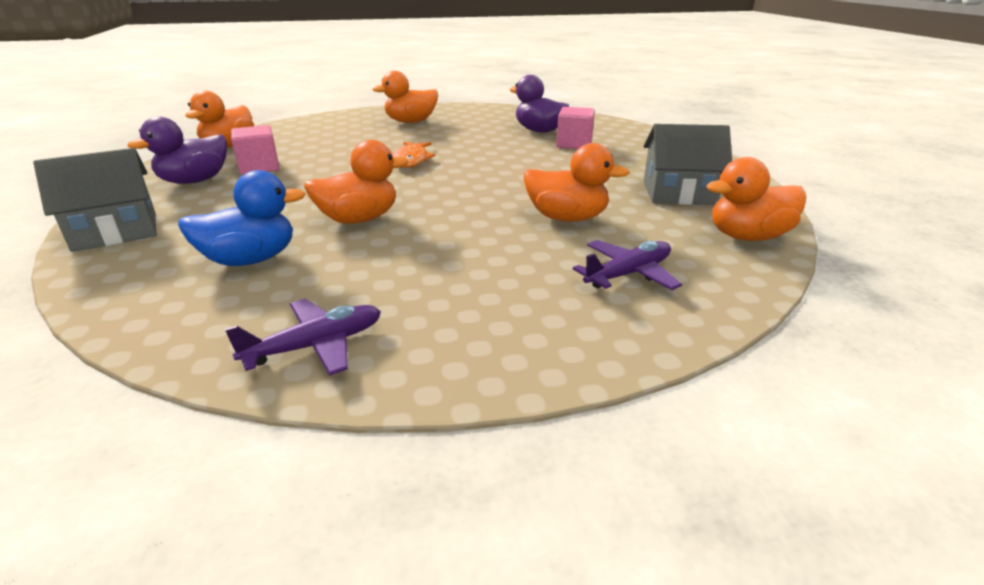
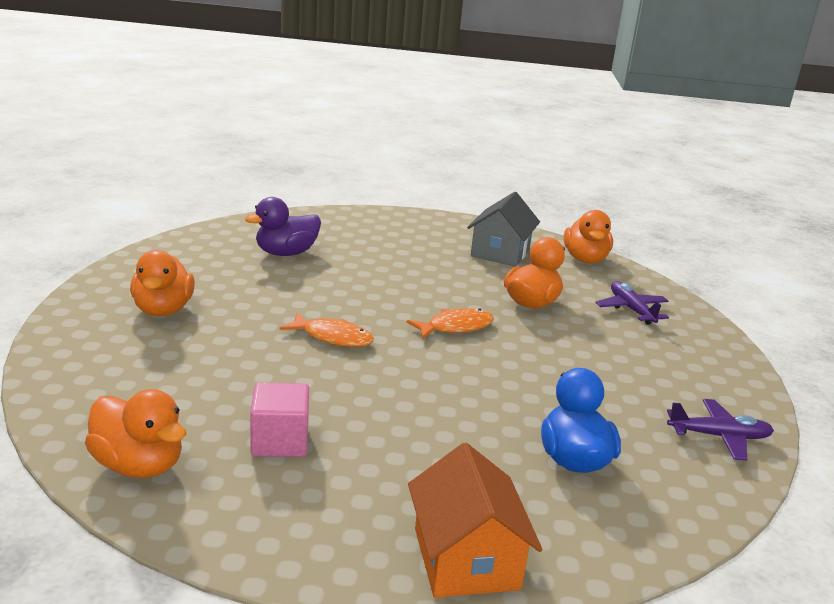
camera: 75 degrees left, 5 degrees down
grey house [33,148,156,252] -> orange house [408,443,542,598]
purple duck [127,116,227,184] -> none
purple plane [225,299,381,376] -> purple plane turned 105 degrees clockwise [667,399,774,460]
orange duck [304,140,409,224] -> none
pink cube [556,107,595,149] -> none
none -> orange fish [407,308,494,339]

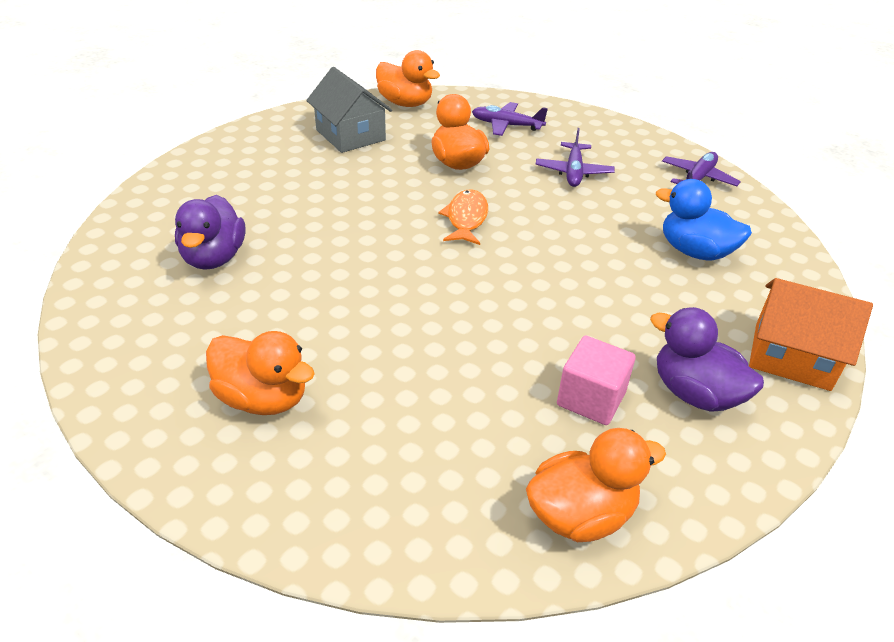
camera: 55 degrees left, 15 degrees up
orange fish [280,313,374,347] -> none
none -> purple plane [536,128,615,187]
none -> purple duck [650,307,764,412]

